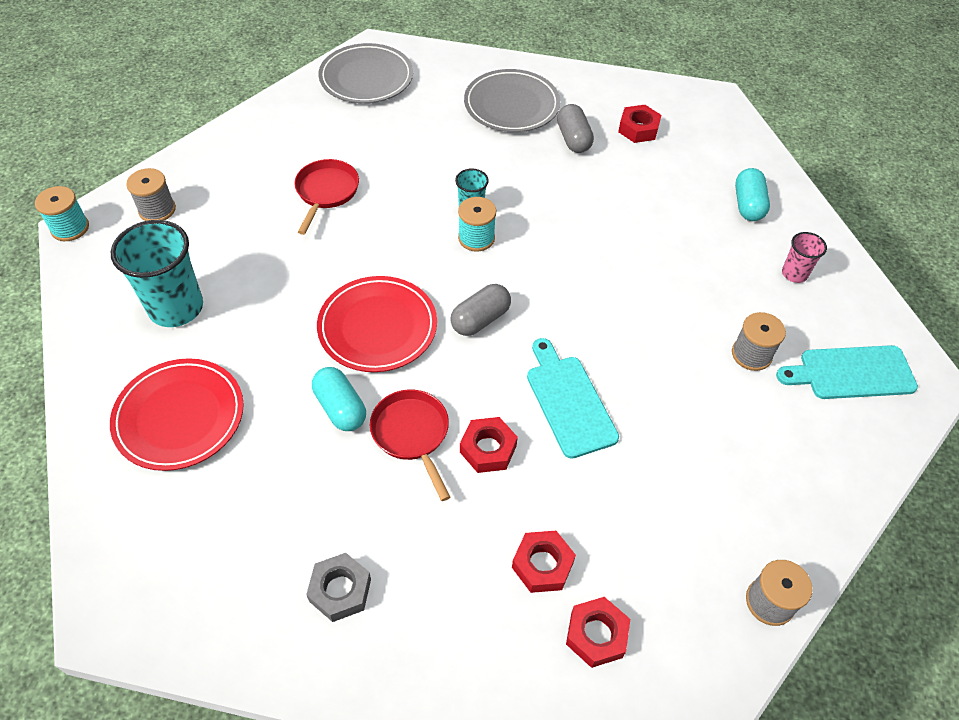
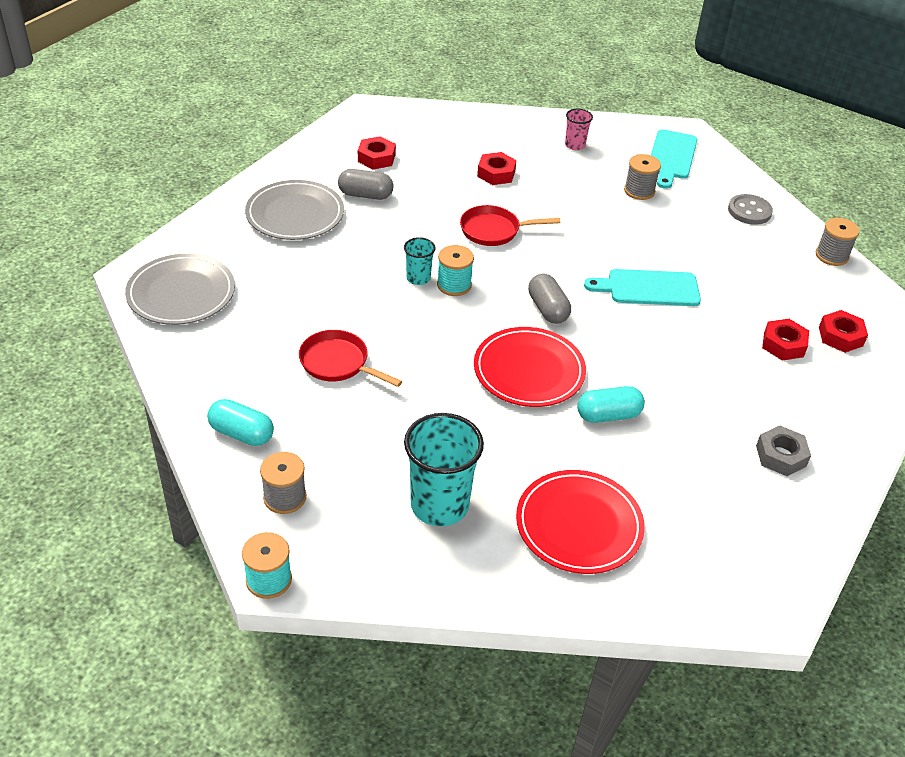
camera: 70 degrees left, 10 degrees down
red pan [370,389,450,501] -> red pan moved to [460,205,560,246]
red nut [460,417,518,473] -> red nut moved to [477,152,517,185]
turquoise capsule [735,168,770,221] -> turquoise capsule moved to [207,399,274,446]
none -> grey button [728,194,773,225]

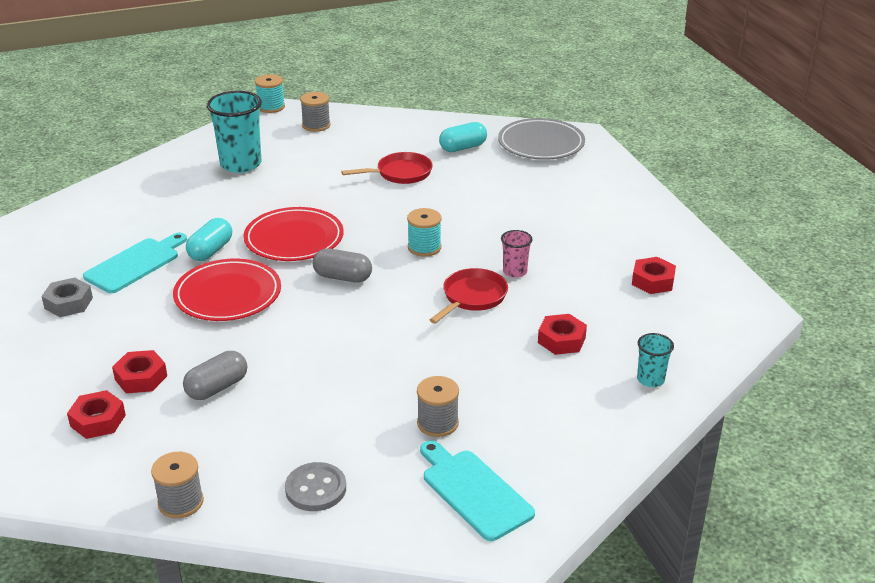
camera: 130 degrees right, 10 degrees down
turquoise capsule [207,399,274,446] -> turquoise capsule moved to [439,122,487,152]
grey plate [245,180,344,240] -> none
grey capsule [338,169,393,200] -> grey capsule moved to [183,351,247,400]
turquoise cup [404,237,435,285] -> turquoise cup moved to [637,333,674,387]
red plate [516,470,645,574] -> red plate moved to [173,259,281,321]
pink cup [565,109,593,150] -> pink cup moved to [501,230,532,278]
turquoise cutting board [584,269,701,306] -> turquoise cutting board moved to [83,233,187,293]

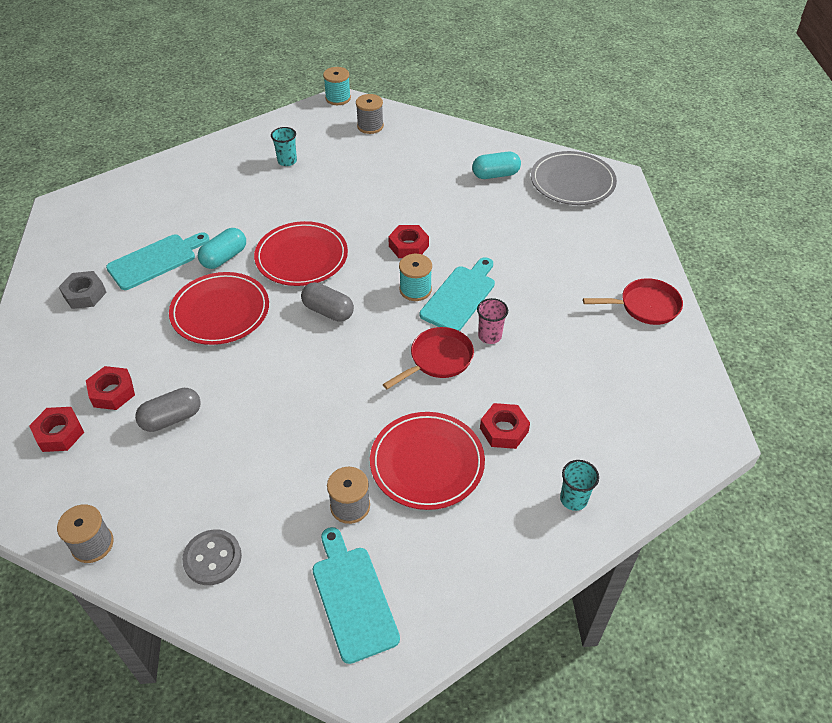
camera: 15 degrees right, 15 degrees up
turquoise cup [207,91,262,173] -> turquoise cup [271,127,297,166], size x0.51
red pan [341,152,433,184] -> red pan moved to [583,278,683,325]
red nut [632,257,676,294] -> red nut moved to [388,225,429,258]
none -> red plate [370,412,485,510]
none -> turquoise cutting board [420,257,495,331]

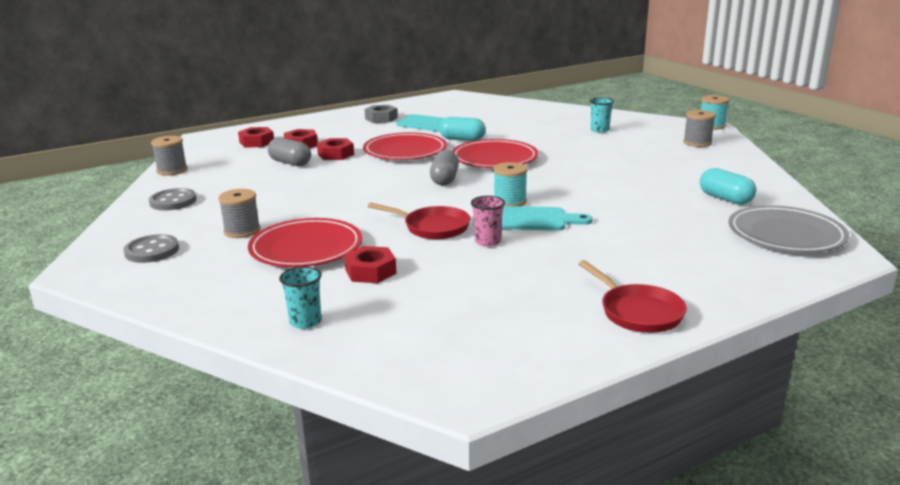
camera: 65 degrees right, 25 degrees down
turquoise cutting board [312,527,400,664] -> grey button [124,234,179,263]
red nut [388,225,429,258] -> red nut moved to [317,138,354,160]

